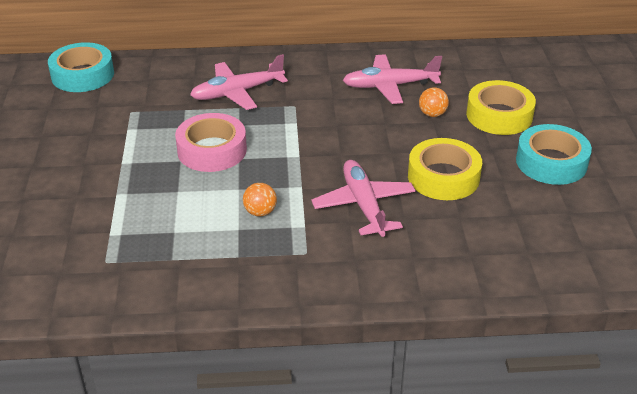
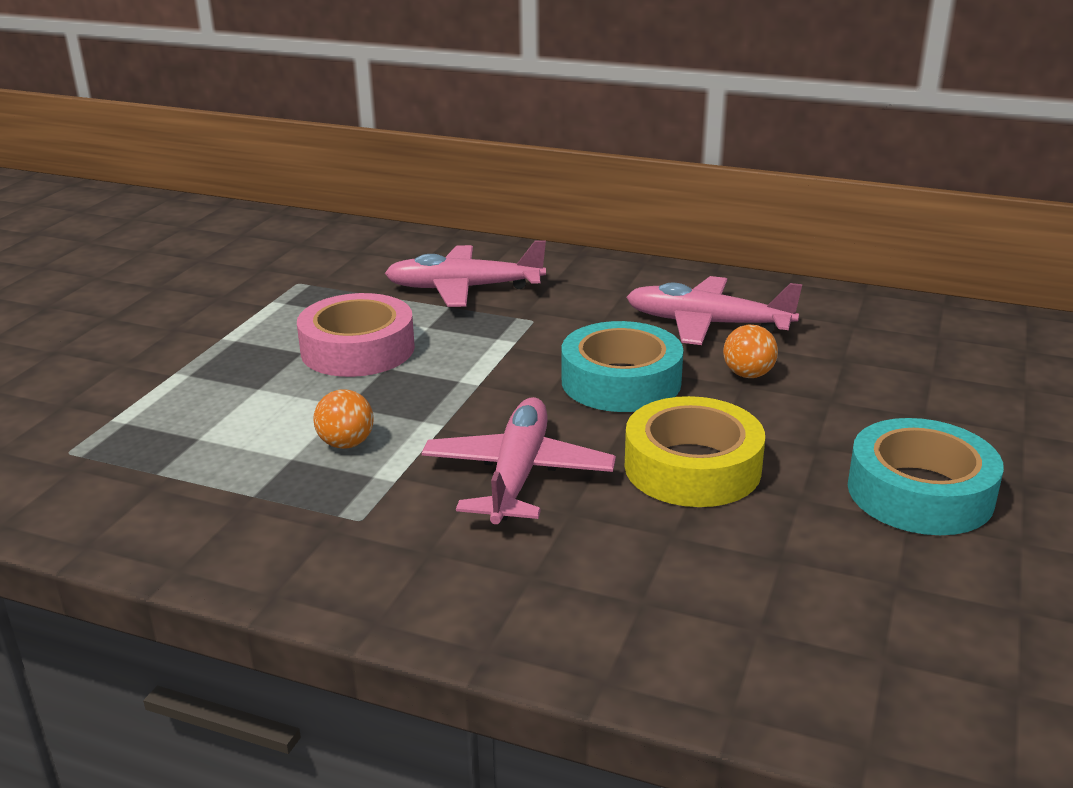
camera: 25 degrees right, 10 degrees down
turquoise tape [48,42,114,92] -> turquoise tape moved to [562,321,683,412]
yellow tape [466,80,536,135] -> none

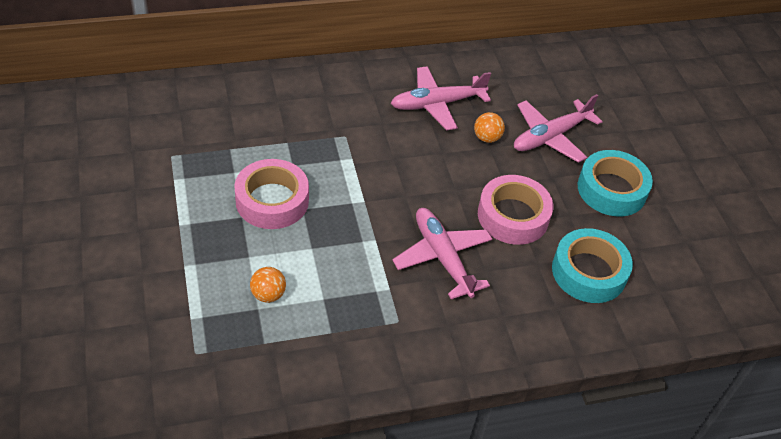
camera: 40 degrees left, 20 degrees up
orange ball [314,389,374,449] -> orange ball moved to [250,267,286,303]
pink plane [384,240,546,307] -> pink plane moved to [514,94,603,163]
turquoise tape [562,321,683,412] -> turquoise tape moved to [552,228,633,303]
yellow tape [625,396,765,507] -> pink tape [478,175,553,245]

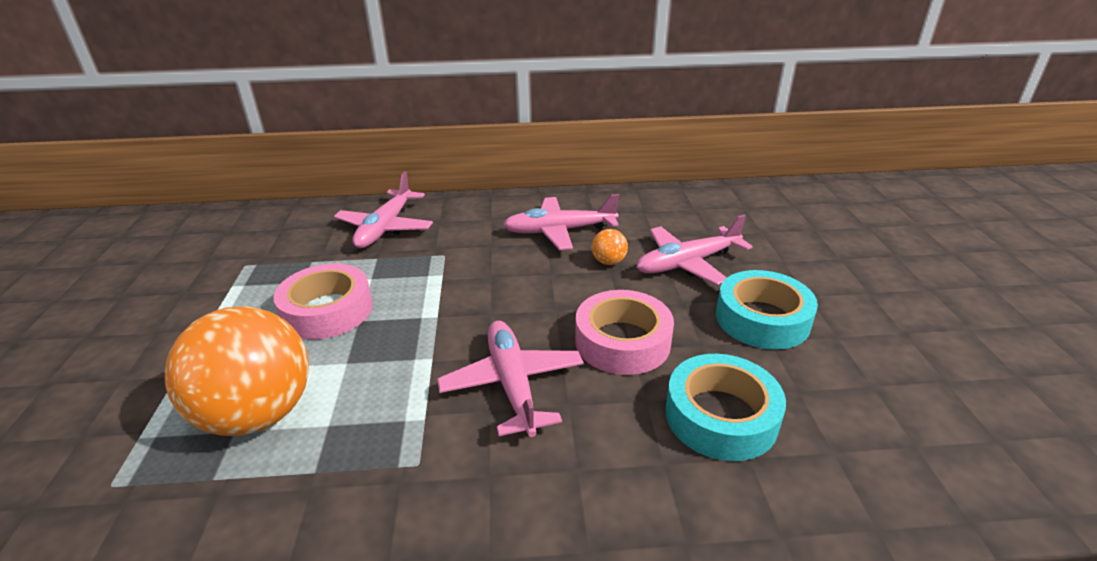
camera: 15 degrees right, 15 degrees down
orange ball [250,267,286,303] -> orange ball [165,306,309,436], size x2.49
none -> pink plane [334,172,433,248]

